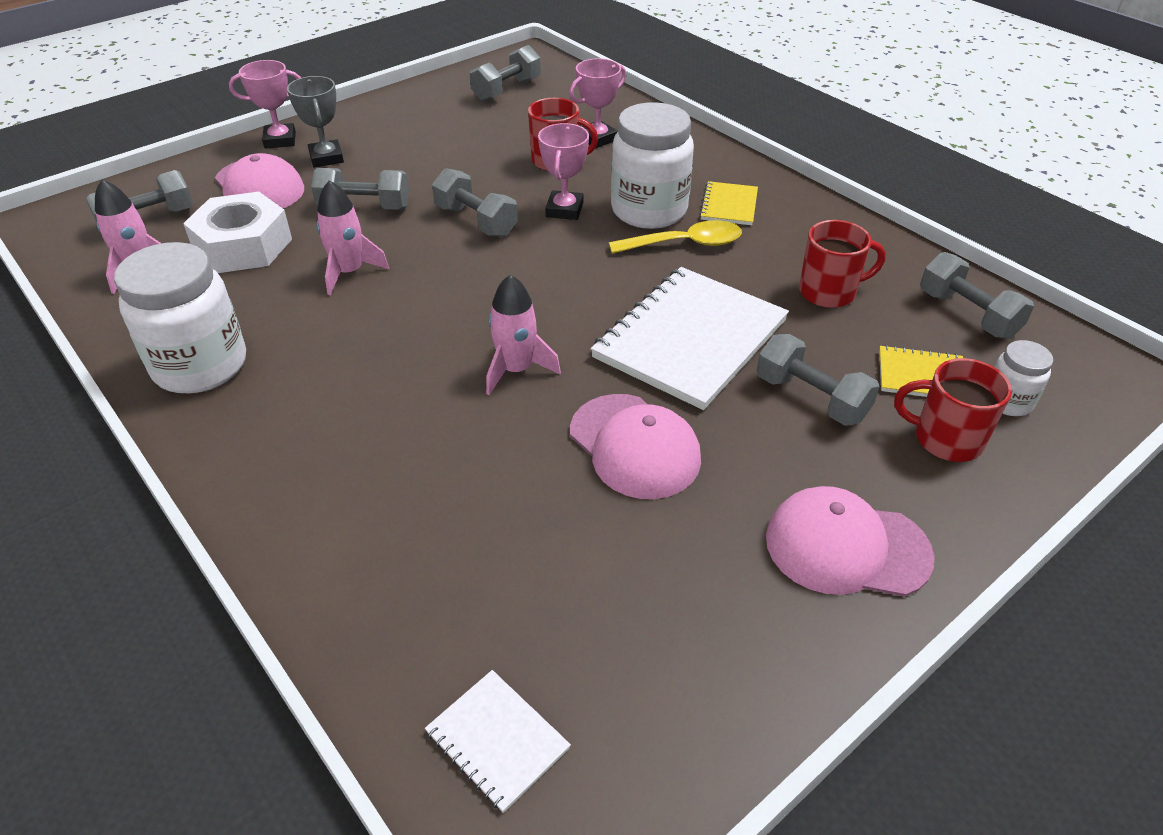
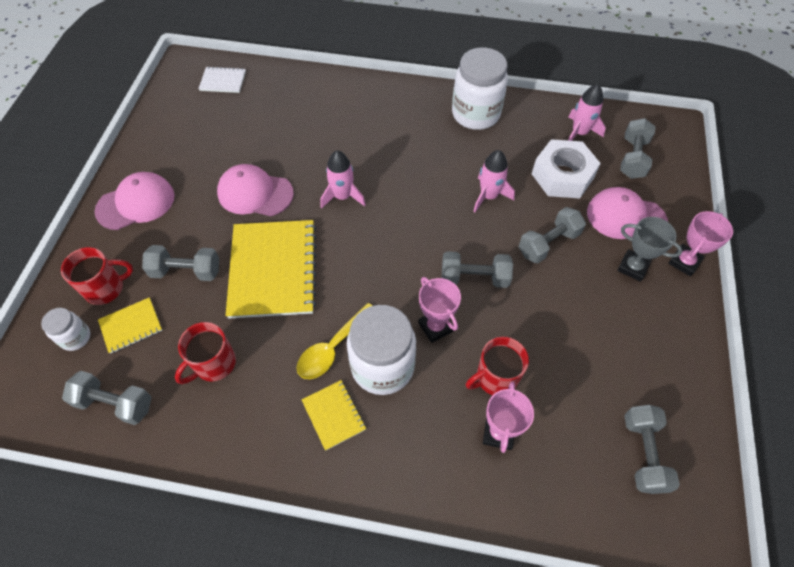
camera: 140 degrees right, 15 degrees up
white notebook [591,267,789,410] -> yellow notebook [225,220,317,319]

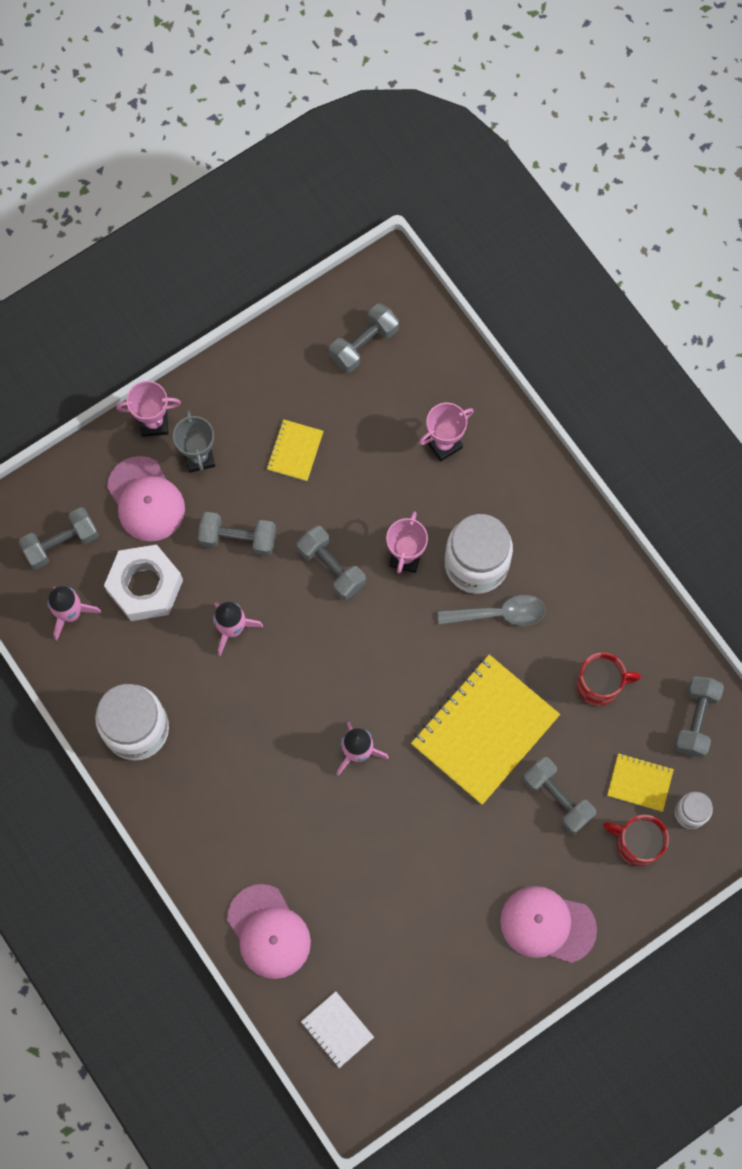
camera: 135 degrees left, 15 degrees up
grey dumbbell [62,371,152,425] -> grey dumbbell turned 45 degrees clockwise [674,676,724,758]
pink cap [217,164,294,216] -> pink cap moved to [227,884,311,979]
yellow spoon [297,303,372,379] -> grey spoon [437,595,546,626]
yellow notebook [302,380,366,450] -> yellow notebook moved to [267,419,324,481]
red mug [466,337,529,395] -> none

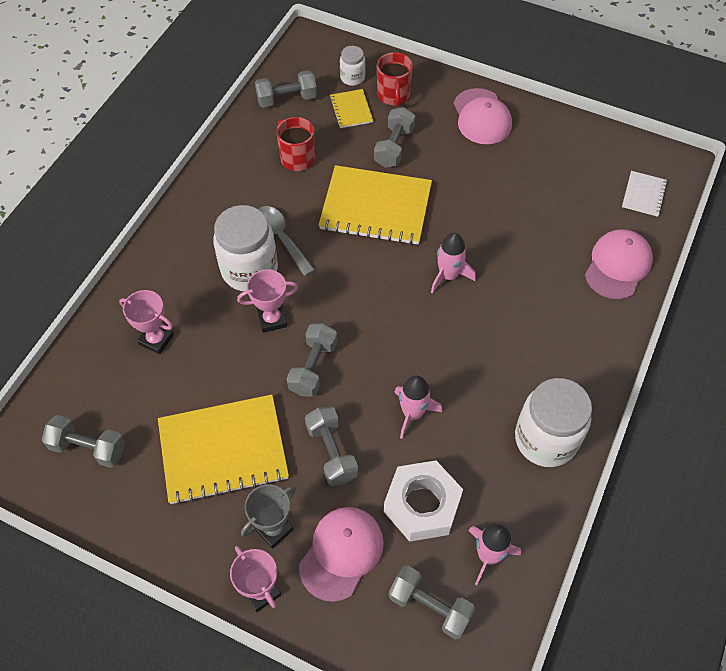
camera: 120 degrees left, 15 degrees down
yellow notebook [267,419,324,481] -> yellow notebook [158,394,289,505], size x2.11

